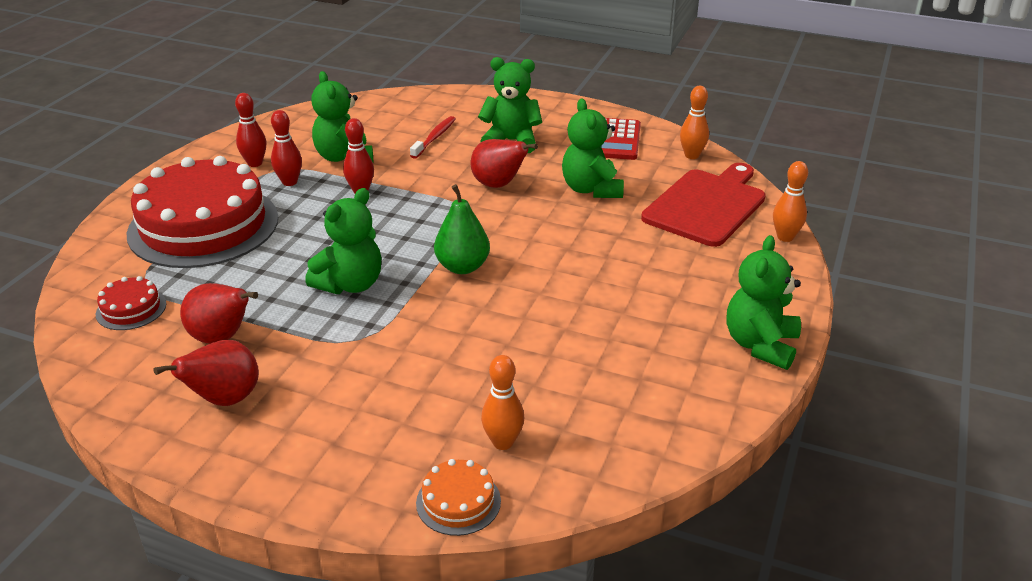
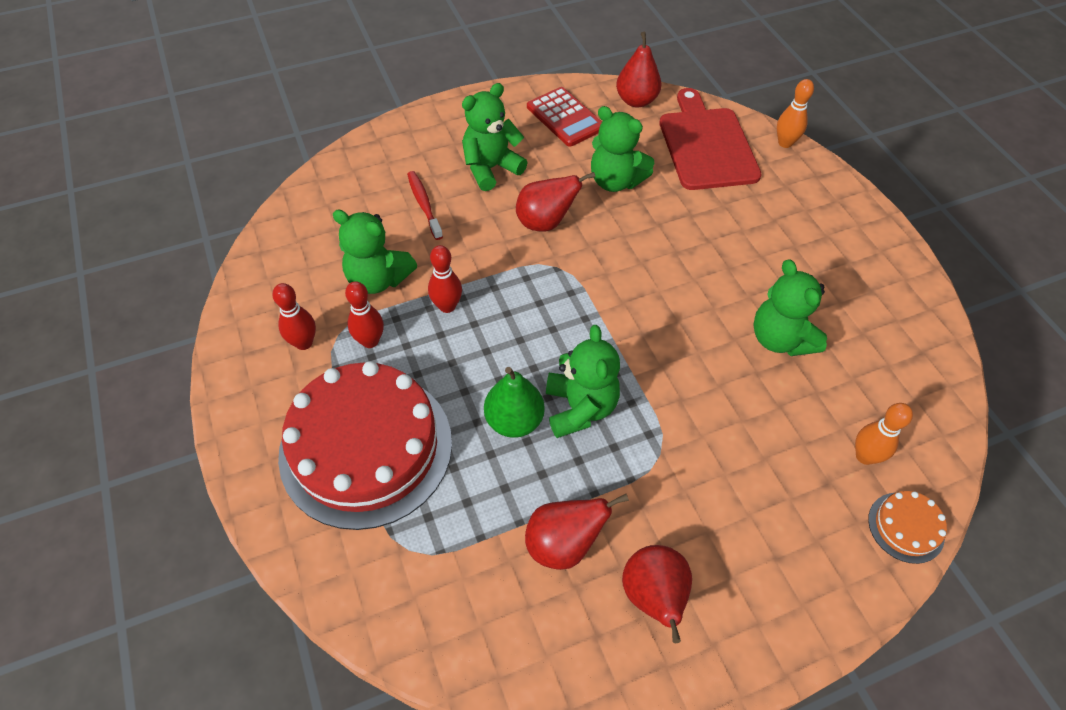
camera: 45 degrees left, 20 degrees up
red cake [96,276,166,330] -> none
green pear [434,184,490,274] -> green pear moved to [484,367,545,438]
orange bowling pin [680,86,709,159] -> red pear [616,32,661,108]
green teddy bear [727,235,801,370] -> green teddy bear moved to [753,259,827,356]

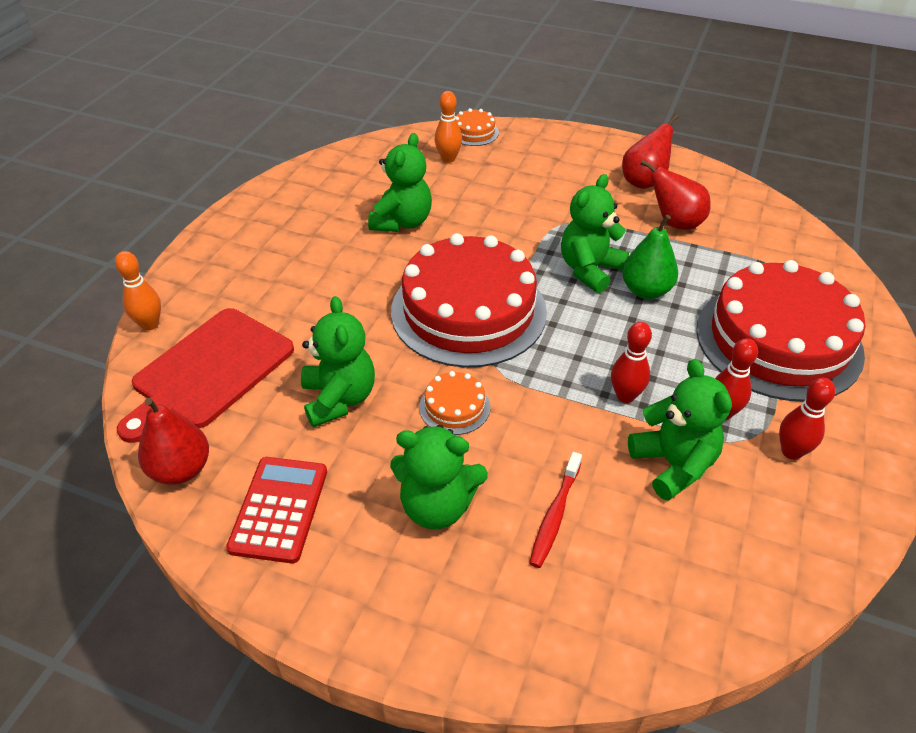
camera: 135 degrees left, 10 degrees down
red pear [516,172,595,231] -> orange cake [419,371,491,435]
none -> red cake [391,233,547,368]

